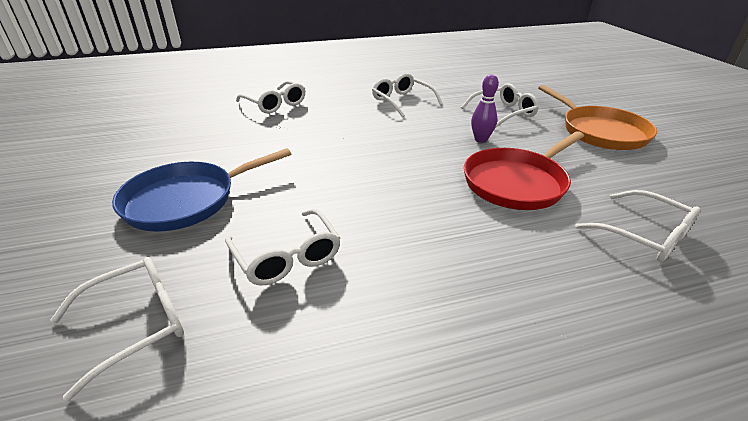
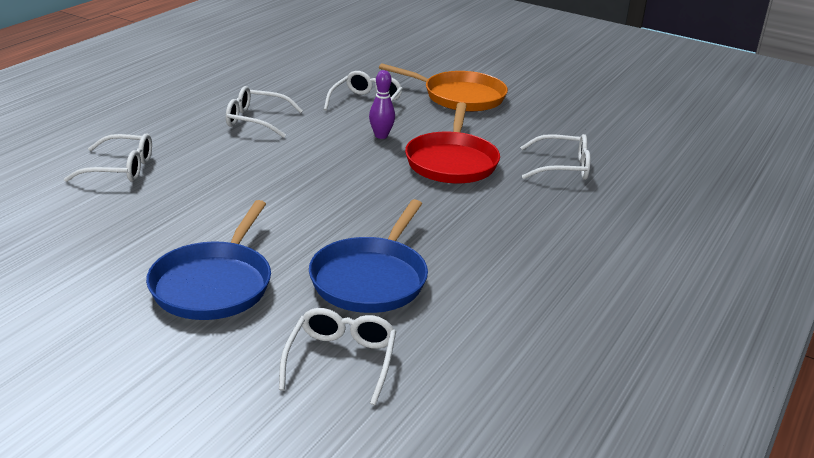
camera: 45 degrees left, 5 degrees down
white glasses [225,208,340,286] -> blue pan [309,199,428,313]

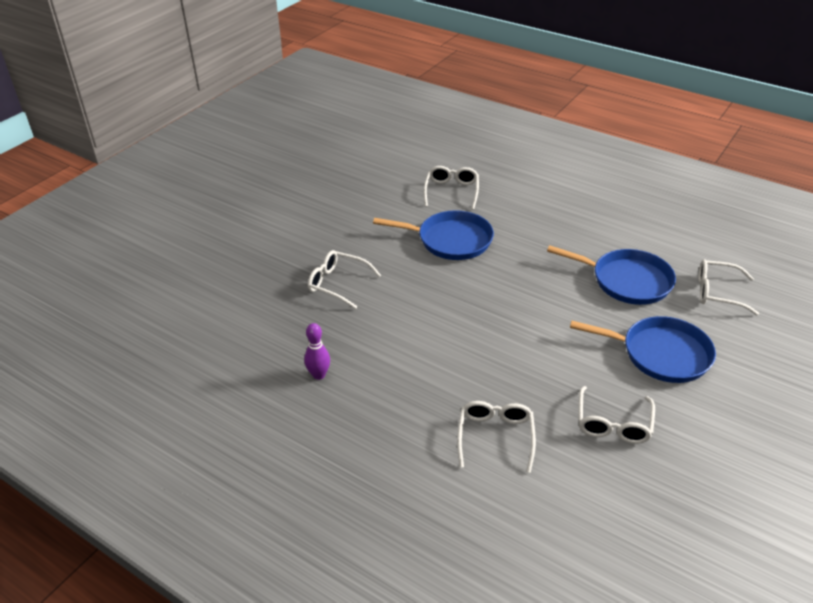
camera: 85 degrees left, 10 degrees up
white glasses [226,86,303,138] -> white glasses moved to [578,386,655,444]
purple bowling pin [369,70,395,139] -> purple bowling pin moved to [304,323,330,380]
orange pan [379,63,508,112] -> none
red pan [405,102,500,184] -> blue pan [373,210,494,260]

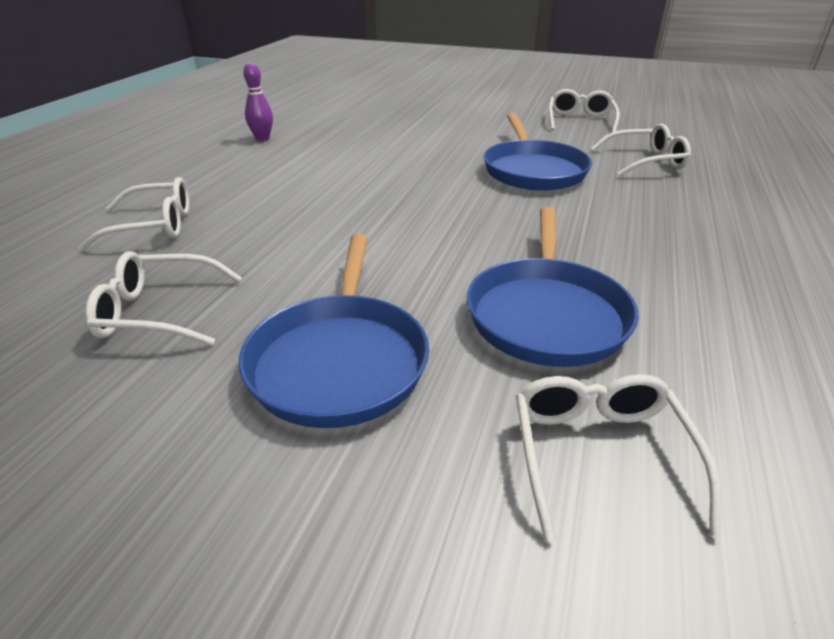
camera: 75 degrees right, 5 degrees down
white glasses [308,250,381,309] -> white glasses moved to [549,89,620,133]

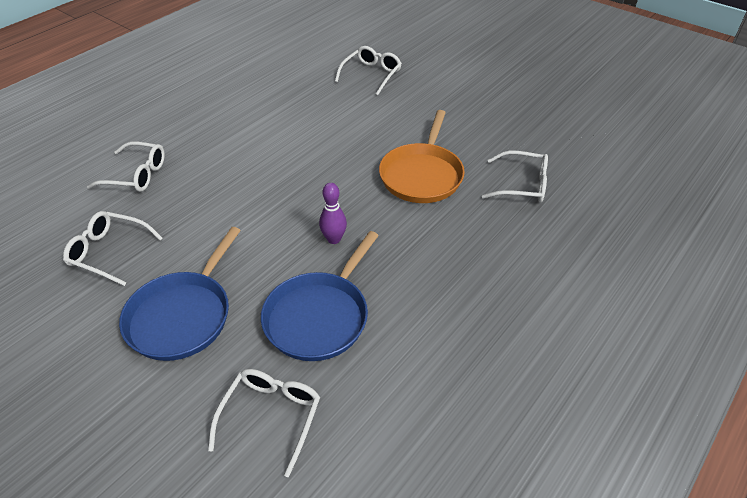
camera: 20 degrees right, 10 degrees up
purple bowling pin [243,63,273,141] -> purple bowling pin moved to [319,183,347,244]
blue pan [484,113,592,191] -> orange pan [379,110,465,203]
white glasses [549,89,620,133] -> white glasses moved to [335,46,402,96]

